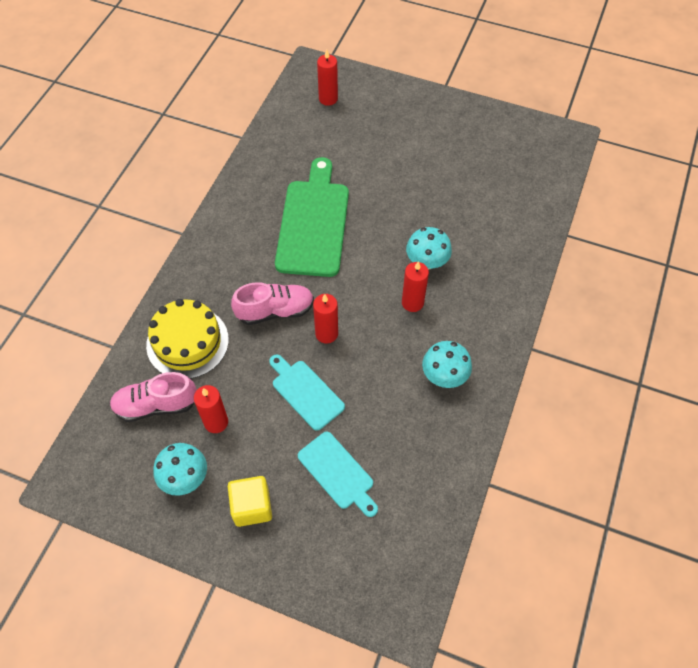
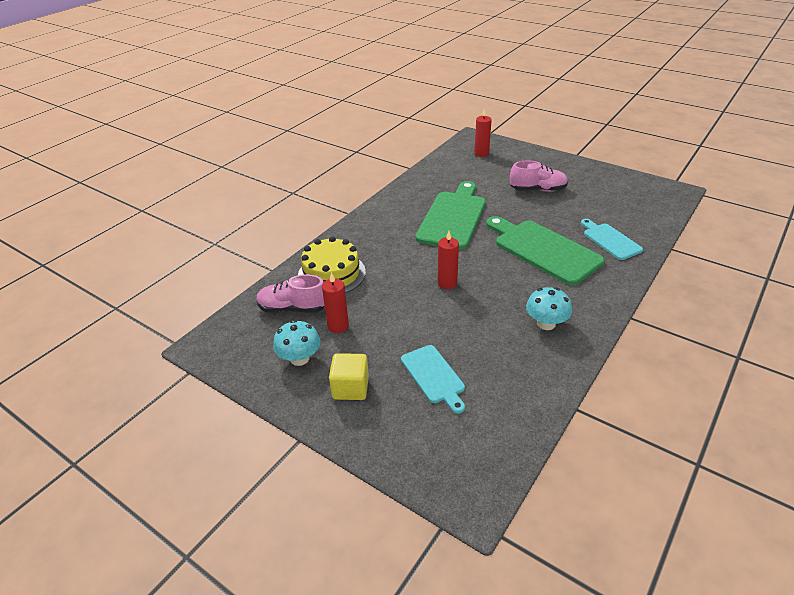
camera: 15 degrees right, 20 degrees down
pink shoe [231,282,314,325] -> pink shoe moved to [510,161,568,192]
turquoise cutting board [269,355,345,431] -> turquoise cutting board moved to [581,219,643,260]
red candle [402,261,429,312] -> none
turquoise mushroom [406,227,452,269] -> green cutting board [486,216,605,285]

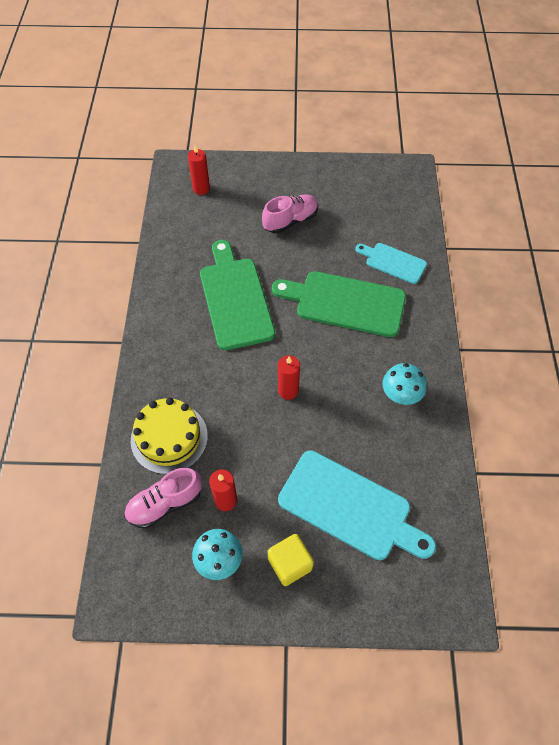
camera: 35 degrees left, 20 degrees up
turquoise cutting board [401,345,465,414] -> turquoise cutting board [278,450,436,560], size x1.77

